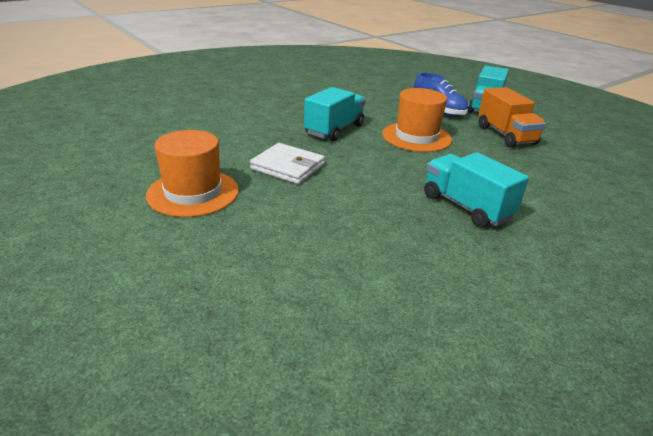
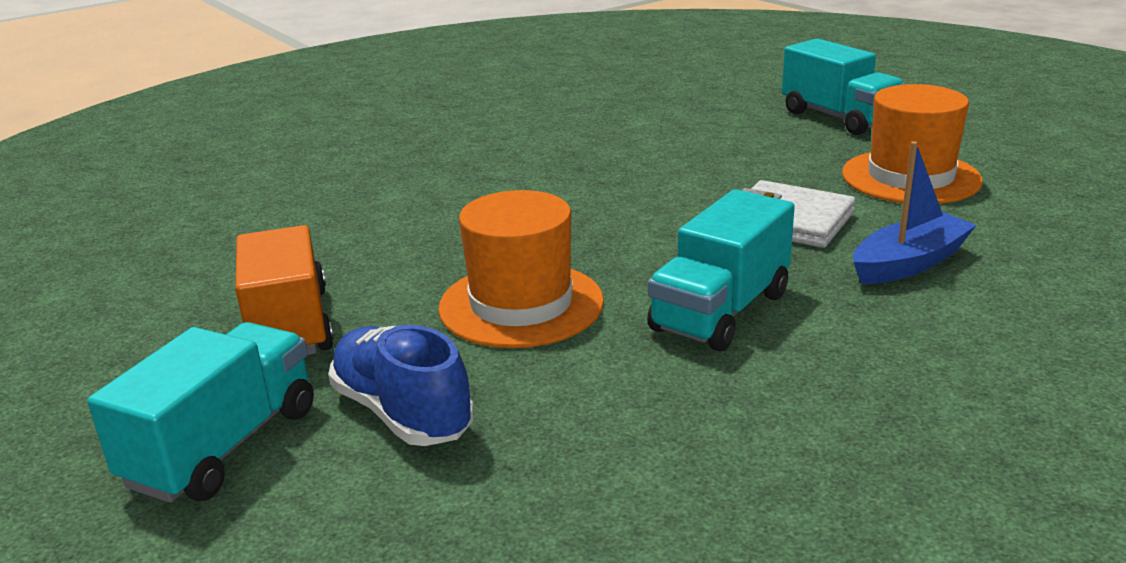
camera: 175 degrees left, 5 degrees down
turquoise truck [424,152,529,228] -> turquoise truck moved to [782,38,905,135]
none -> blue boat [853,141,977,284]

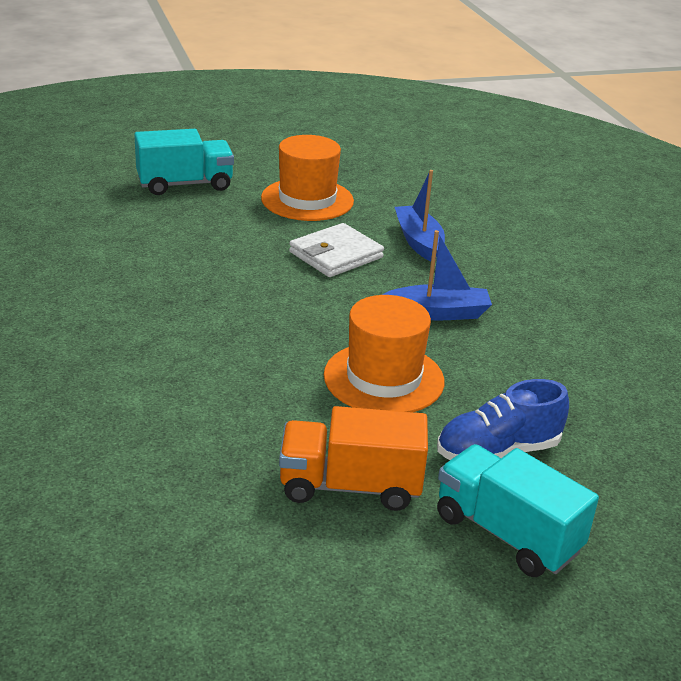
camera: 75 degrees left, 5 degrees up
turquoise truck [647,189,795,351] -> blue boat [382,230,492,320]

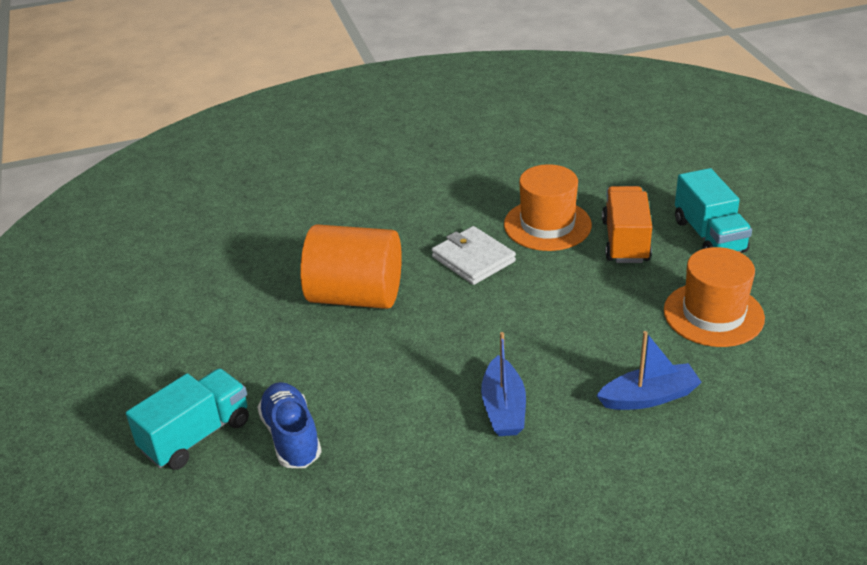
camera: 95 degrees right, 5 degrees up
orange truck [279,406,428,511] -> orange truck moved to [602,186,652,263]
white wallet [289,223,384,277] -> white wallet moved to [432,226,516,285]
orange hat [324,295,444,412] -> orange hat moved to [504,164,592,251]
none -> orange cylinder [300,224,402,309]

